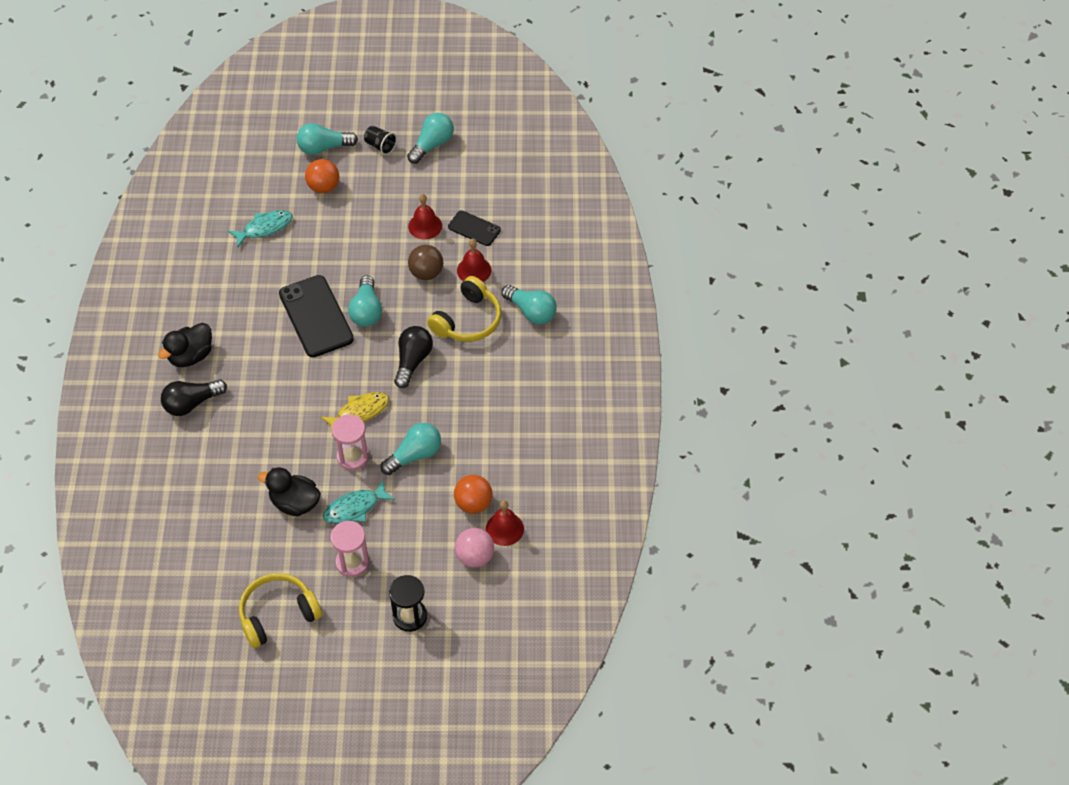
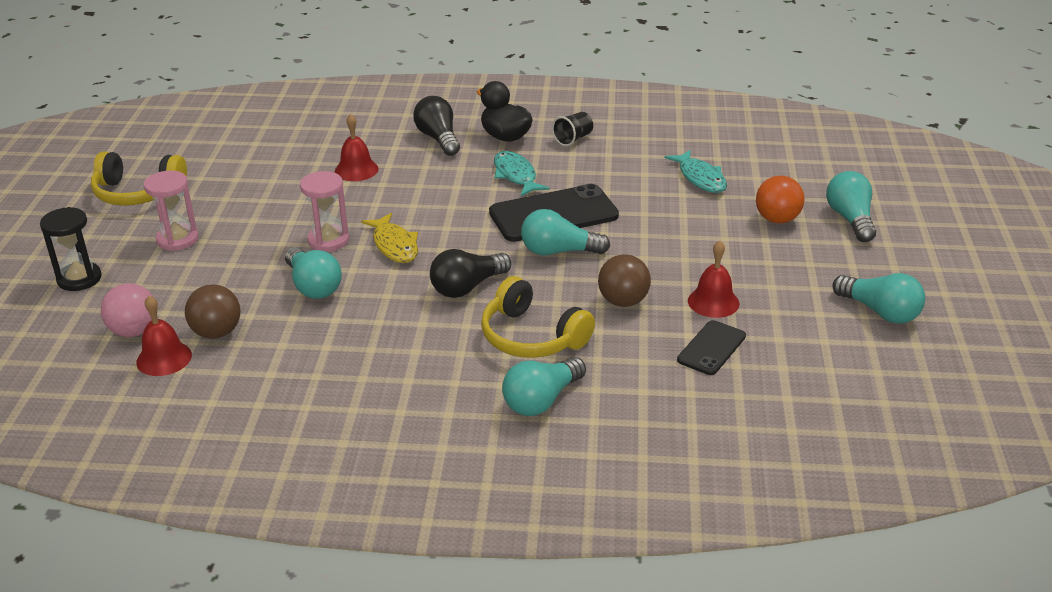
camera: 95 degrees right, 20 degrees down
yellow headphones [239,573,322,648] -> yellow headphones turned 120 degrees clockwise [91,151,187,206]
black duck [258,467,321,516] -> none
turquoise fish [323,480,395,524] -> turquoise fish moved to [494,151,550,196]
black cup [364,126,397,155] -> black cup moved to [552,112,593,146]
black light bulb [394,326,433,388] -> black light bulb turned 120 degrees clockwise [430,249,511,298]
orange ball [454,475,493,514] -> brown ball [185,284,241,339]
red bell [457,239,492,282] -> red bell moved to [335,114,379,181]

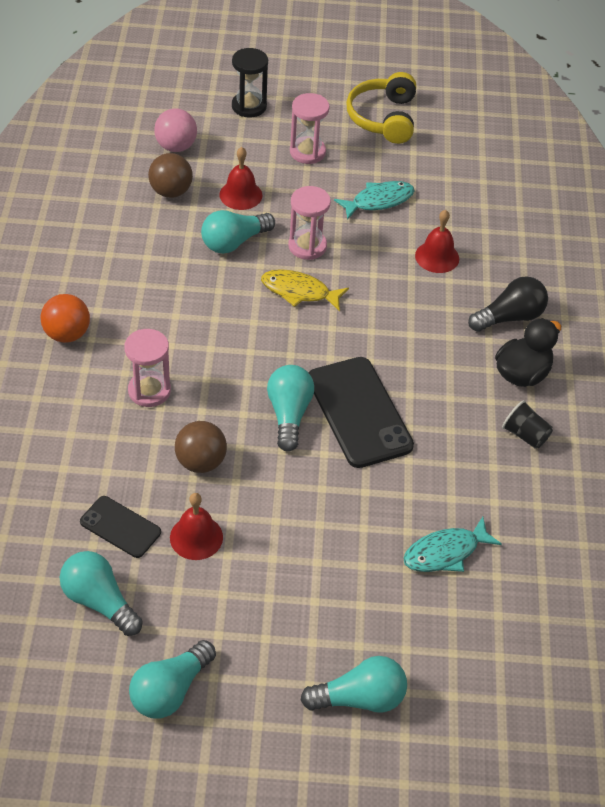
camera: 85 degrees right, 15 degrees up
red bell [136,295,192,376] -> red bell moved to [219,147,262,210]
yellow fish [361,213,418,263] -> yellow fish turned 45 degrees clockwise [261,269,349,311]
black light bulb [430,249,511,298] -> none
yellow headphones [481,276,595,358] -> pink hourglass [124,329,171,407]
turquoise fish [494,151,550,196] -> turquoise fish moved to [334,181,415,220]
turquoise light bulb [502,357,586,416] -> turquoise light bulb moved to [60,551,143,636]
orange ball [756,176,805,223] -> orange ball moved to [41,294,90,343]

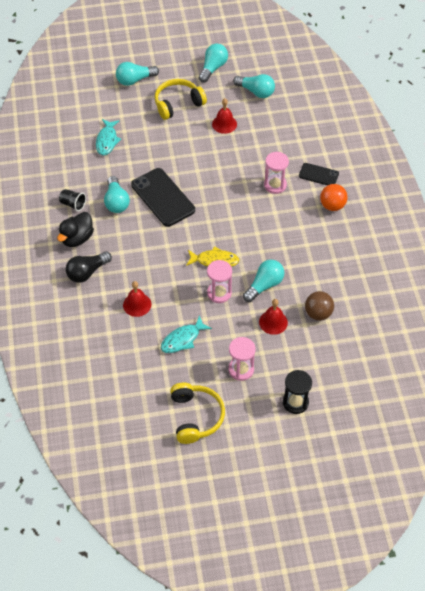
camera: 170 degrees right, 5 degrees up
black phone [80,496,161,558] -> black phone moved to [299,163,339,185]
pink ball [154,109,197,152] -> none
brown ball [175,421,227,473] -> none
turquoise light bulb [267,365,314,452] -> turquoise light bulb moved to [104,176,130,213]
turquoise fish [403,516,502,572] -> turquoise fish turned 135 degrees clockwise [96,119,121,156]
none -> yellow headphones [155,79,207,120]

